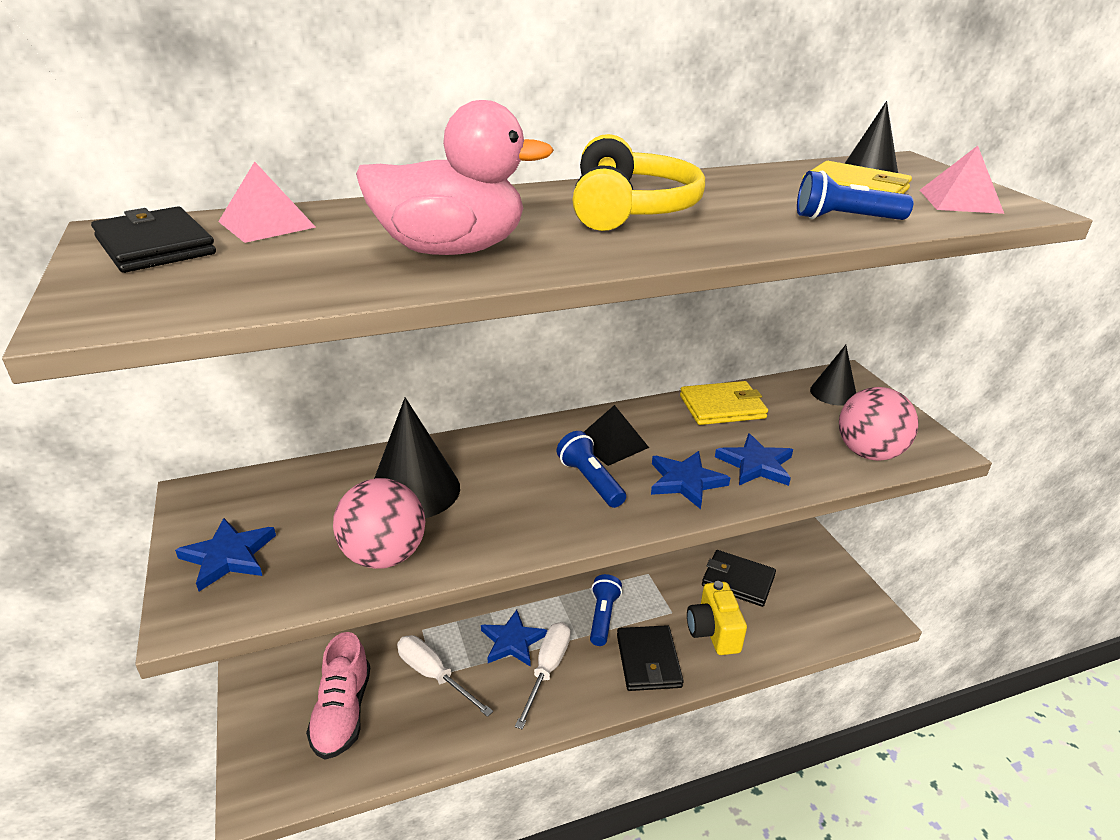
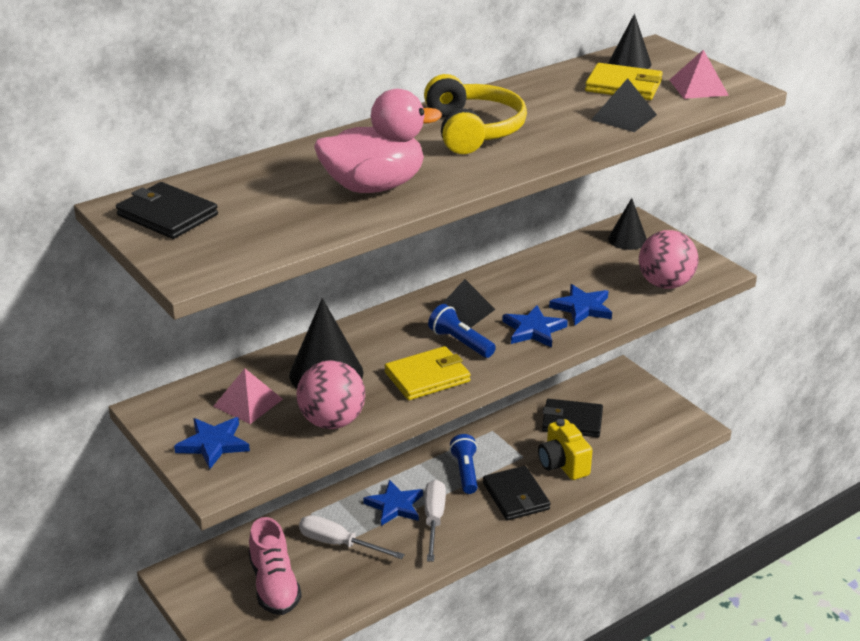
camera: 15 degrees left, 0 degrees up
pink pyramid [218,161,316,243] -> pink pyramid moved to [213,368,283,424]
yellow wallet [680,381,768,425] -> yellow wallet moved to [384,346,471,400]
blue flashlight [797,171,913,220] -> black pyramid [591,78,657,132]

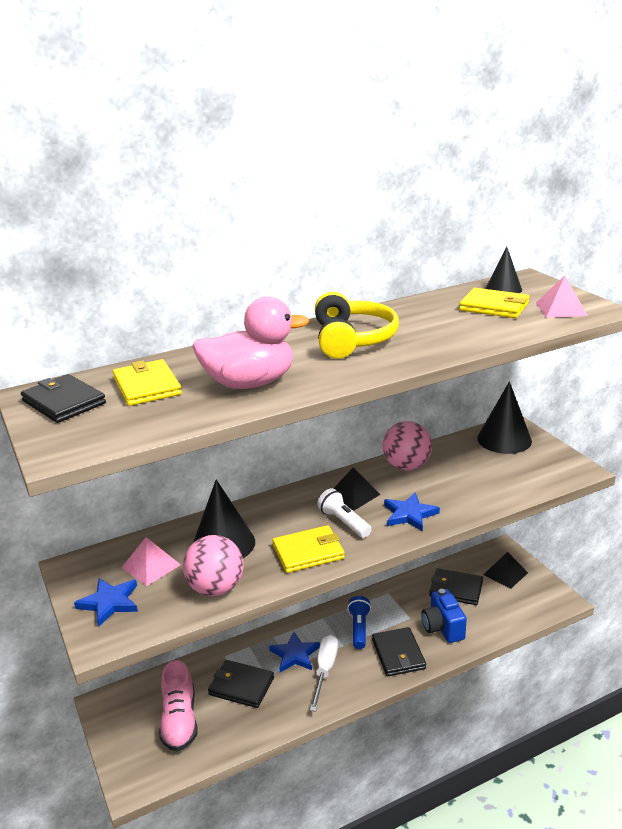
camera: 10 degrees right, 5 degrees down
white screwdriver [299,515,405,559] -> black wallet [208,660,274,708]
blue flashlight [428,304,496,358] -> white flashlight [317,488,371,538]
yellow camera [538,419,593,480] -> blue camera [421,589,467,643]
blue star [549,284,612,325] -> none
black pyramid [591,78,657,132] -> black pyramid moved to [483,552,528,589]
black cone [608,198,647,250] -> black cone [477,382,532,454], size x1.63
pink ball [639,230,698,289] -> pink ball moved to [383,421,432,470]
none -> yellow wallet [113,359,182,406]

